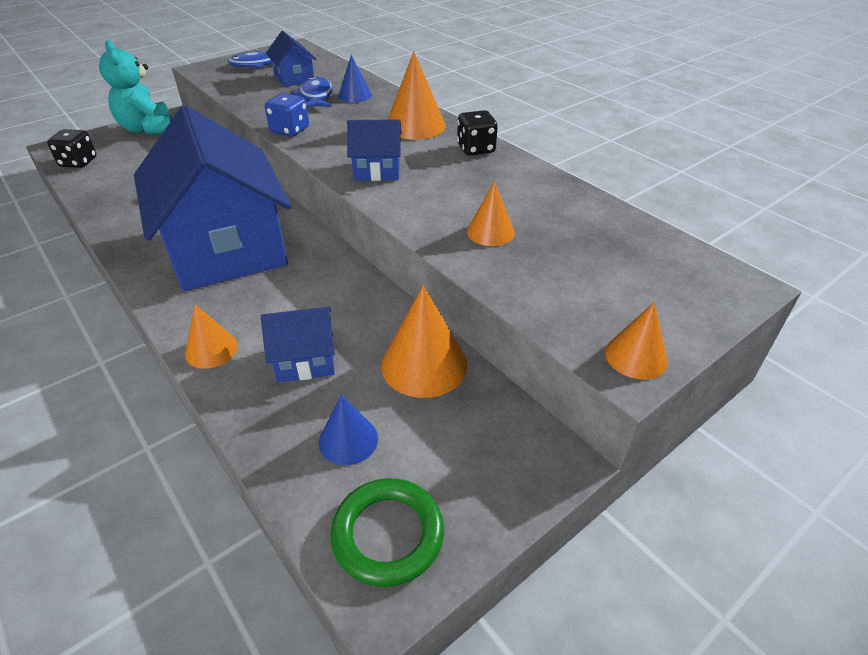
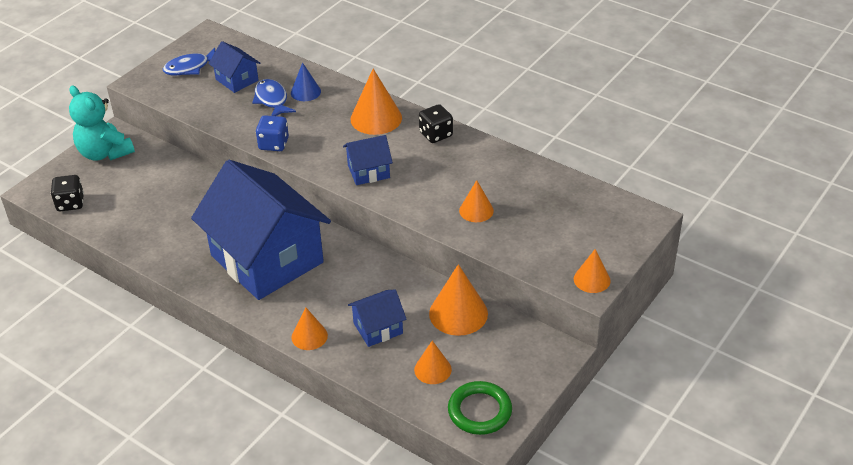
camera: 15 degrees left, 0 degrees up
blue cone [319,395,378,465] -> orange cone [414,341,452,384]

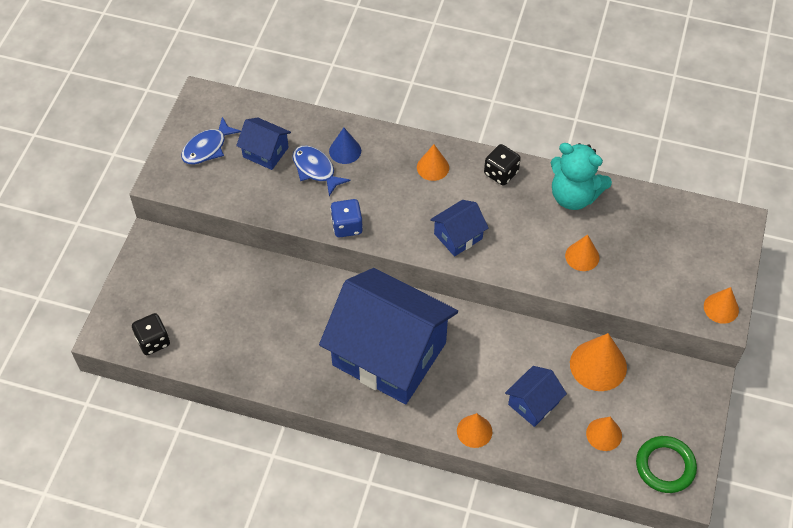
camera: 20 degrees left, 15 degrees up
turquoise teddy bear [69,85,135,161] -> turquoise teddy bear moved to [551,143,612,210]
orange cone [351,69,402,135] -> orange cone [417,144,449,181], size x0.61

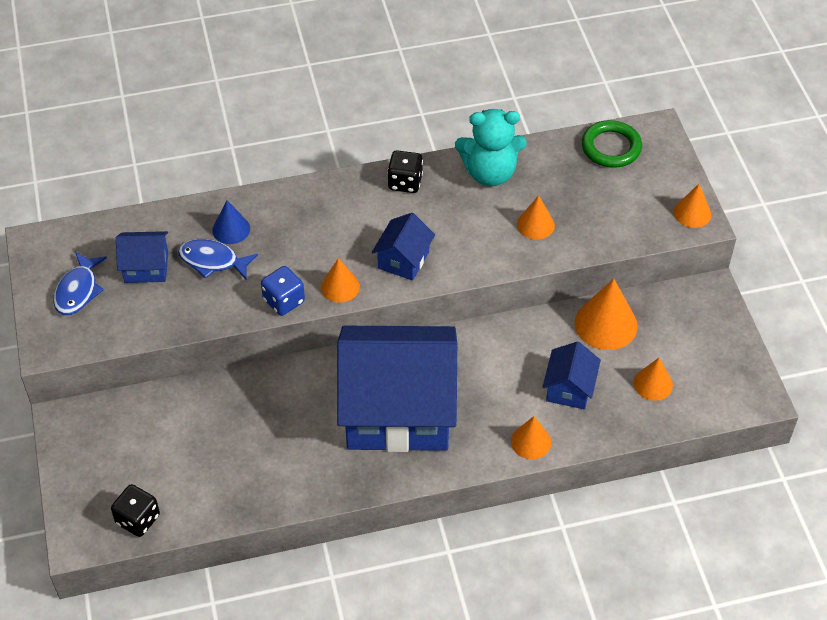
camera: 30 degrees left, 5 degrees down
orange cone [417,144,449,181] -> orange cone moved to [321,258,360,303]
green ring [636,436,697,493] -> green ring moved to [582,120,642,168]

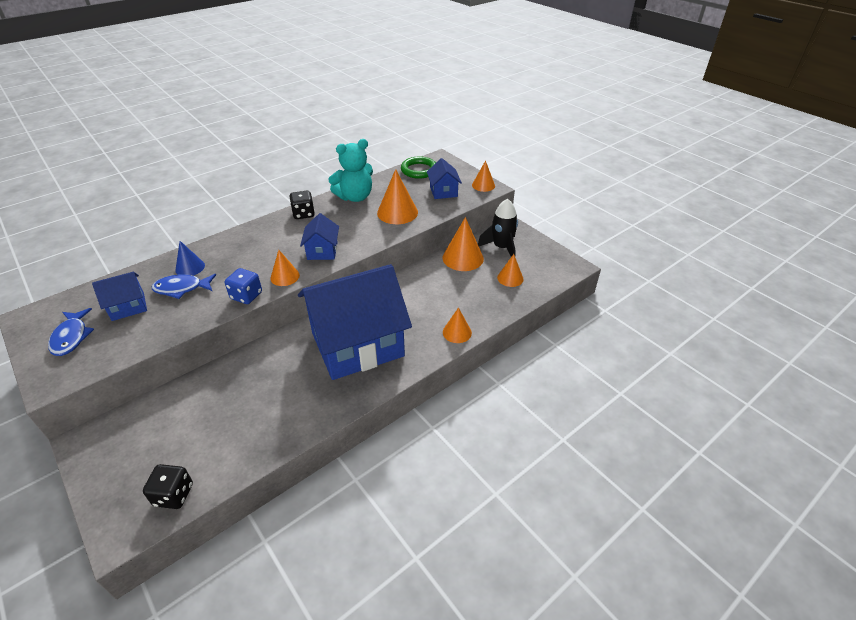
camera: 25 degrees left, 10 degrees down
orange cone [517,195,555,239] -> orange cone [377,169,418,224], size x1.65
blue house [542,341,601,409] -> blue house moved to [427,158,462,199]
none -> black rocket [478,198,518,257]

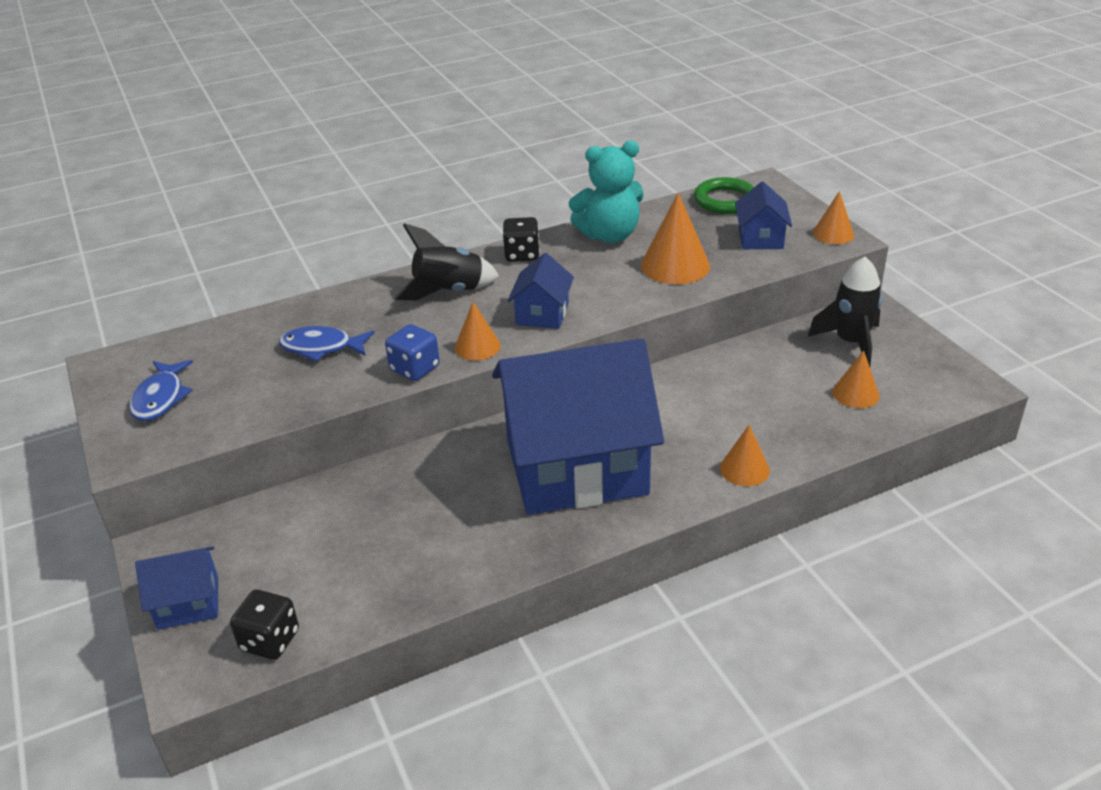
camera: 15 degrees right, 5 degrees down
blue house [92,272,147,321] -> blue house moved to [135,546,218,630]
blue cone [175,241,205,276] -> none
orange cone [443,217,484,271] -> none
none -> black rocket [394,223,499,300]

